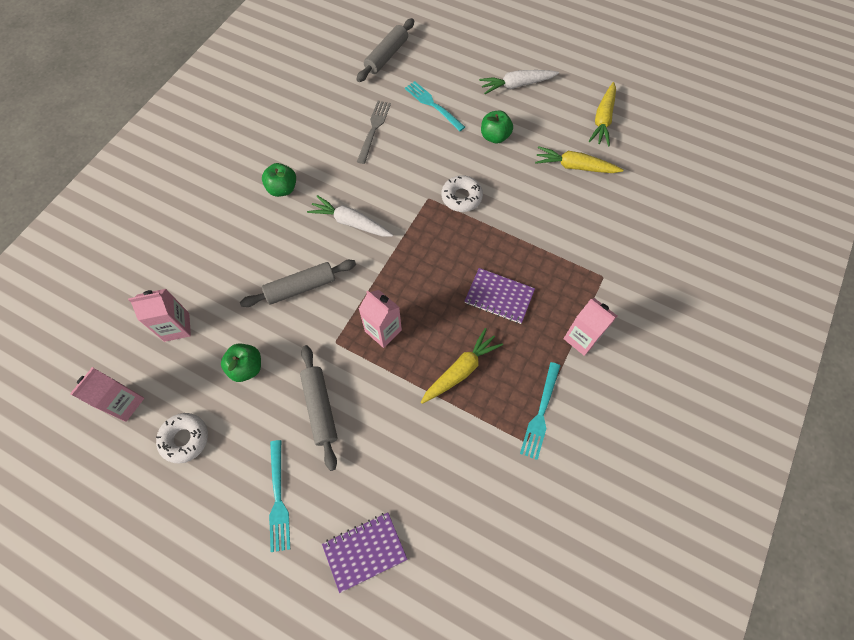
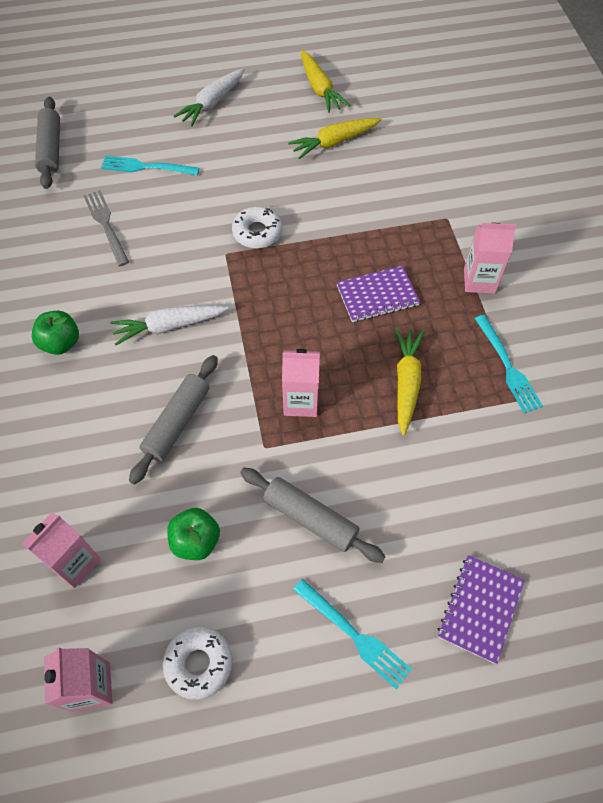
camera: 40 degrees left, 5 degrees down
green apple [481,111,513,143] -> none

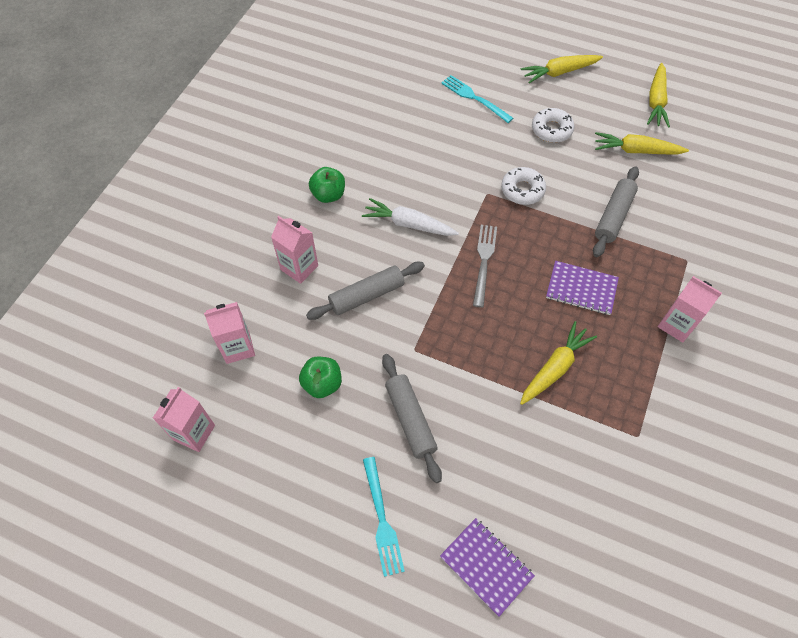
camera: 35 degrees right, 0 degrees up
grey rolling pin [35,97,60,189] -> grey rolling pin moved to [593,166,639,257]
grey fork [84,190,129,266] -> grey fork moved to [473,225,497,308]
white donut [163,626,232,700] -> white donut moved to [532,108,574,143]
white carrot [174,68,245,127] -> yellow carrot [521,55,603,83]
pink carton [282,349,320,417] -> pink carton moved to [271,216,318,284]
purple notebook [438,555,525,664] -> purple notebook turned 75 degrees clockwise [440,518,535,617]
turquoise fork [474,315,543,413] -> none

